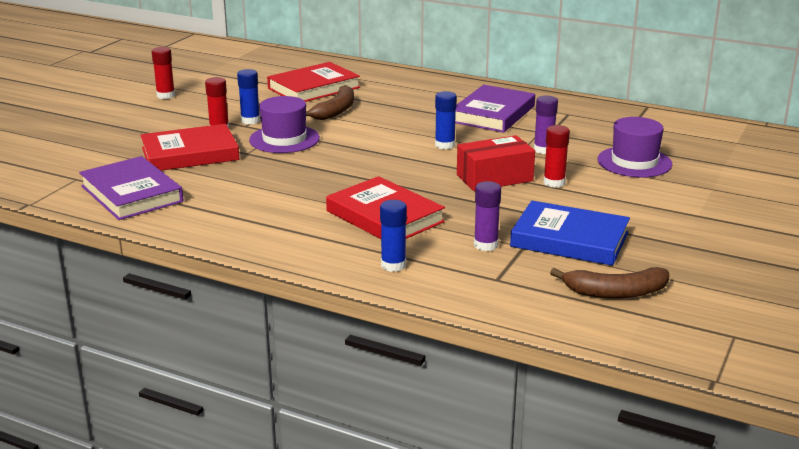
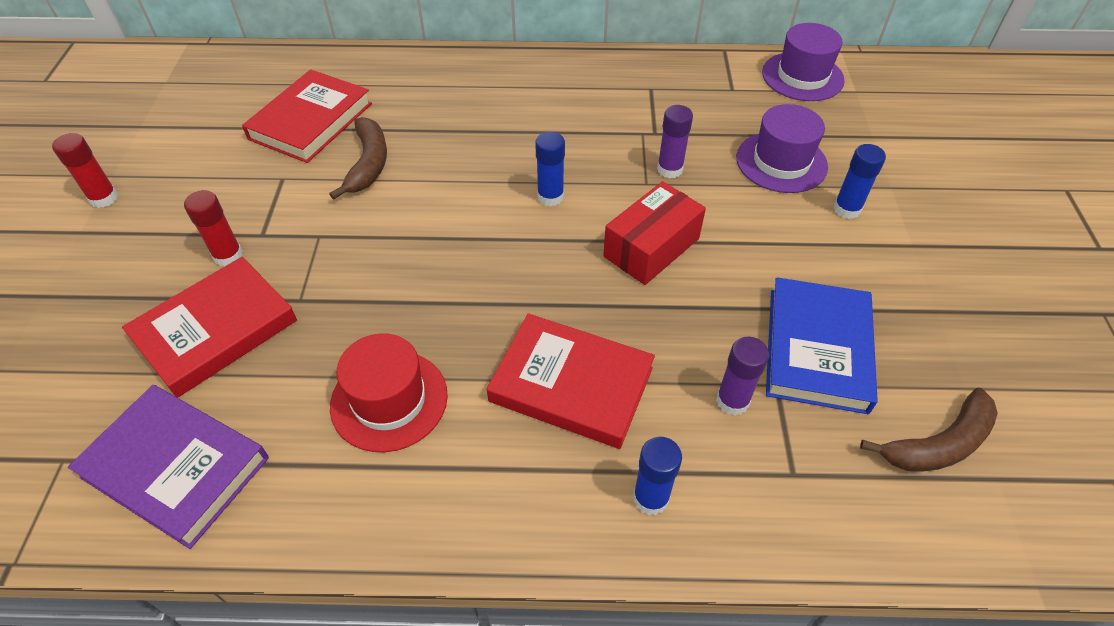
camera: 25 degrees left, 25 degrees up
blue glue stick [237,69,260,124] -> blue glue stick moved to [833,144,886,219]
purple hat [249,96,320,153] -> purple hat moved to [762,23,845,101]
purple book [455,85,535,133] -> none
blue book [510,201,630,266] -> blue book turned 75 degrees counterclockwise [766,277,878,414]
red glue stick [544,125,570,188] -> none
none -> red hat [330,333,448,452]

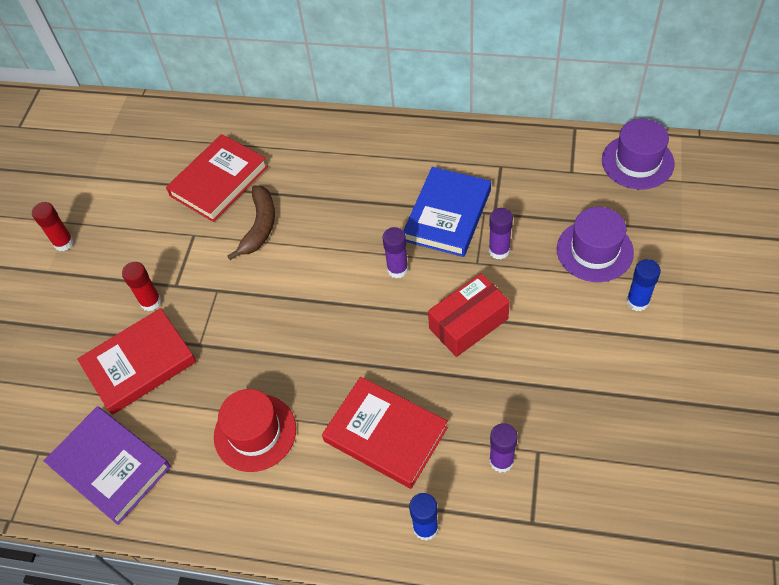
camera: 15 degrees right, 5 degrees up
blue glue stick [535,132,565,206] -> purple glue stick [382,227,408,278]
blue book [766,277,878,414] -> blue book moved to [403,167,491,257]
brown banana [860,388,998,471] -> none

